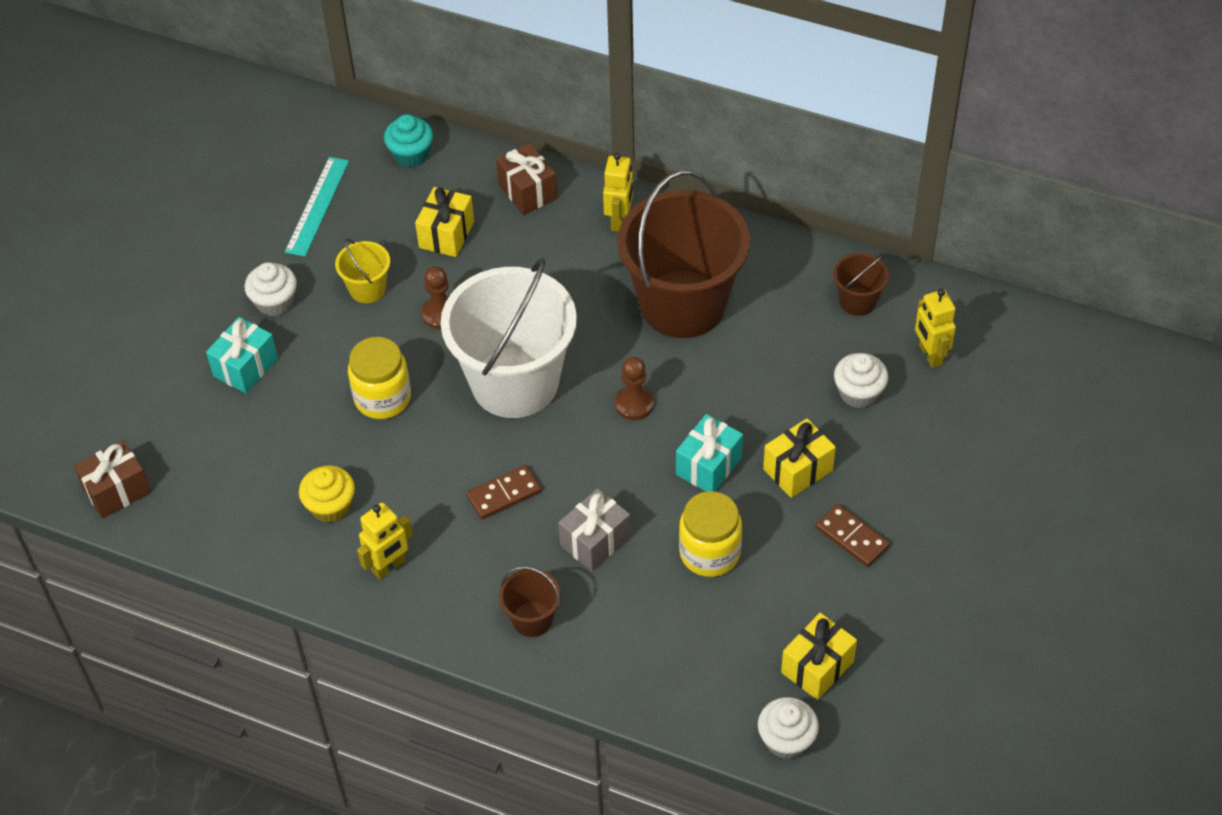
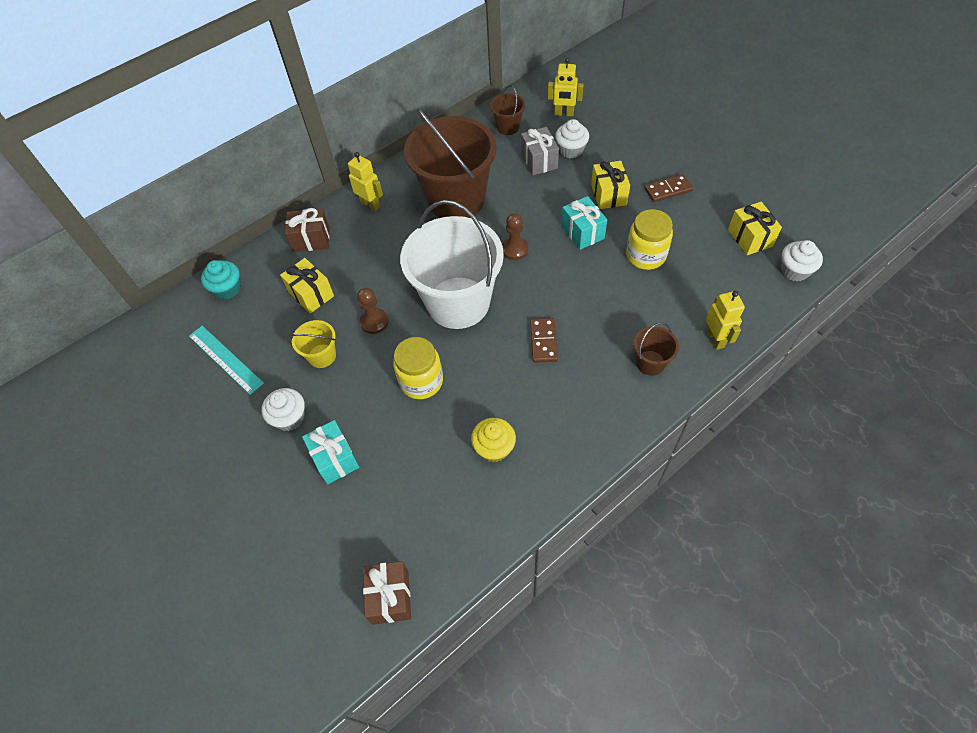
camera: 60 degrees left, 5 degrees up
yellow robot [357,502,413,580] -> yellow robot moved to [706,291,745,350]
grey gift [558,488,631,571] -> grey gift moved to [521,127,559,175]

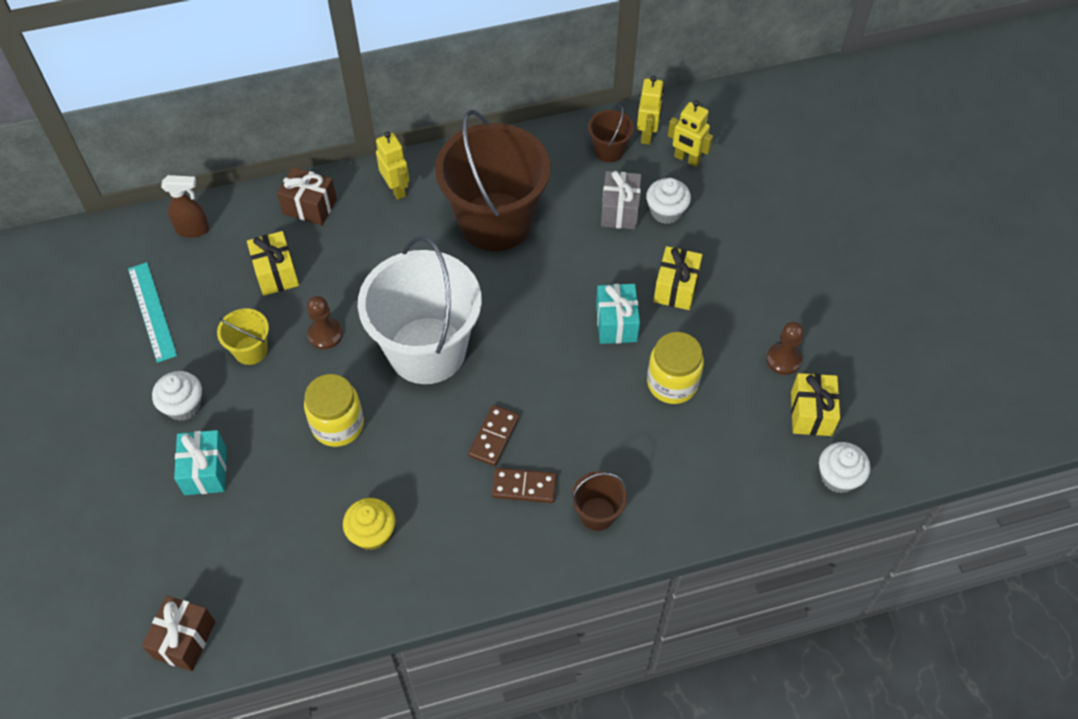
camera: 20 degrees right, 0 degrees up
turquoise cupcake [201,260,241,299] -> brown spray bottle [161,175,210,238]
brown pawn [502,213,528,260] -> brown pawn moved to [766,322,804,375]
brown domino [645,174,693,202] -> brown domino moved to [492,468,557,503]
yellow robot [706,291,745,350] -> yellow robot moved to [637,76,664,145]

